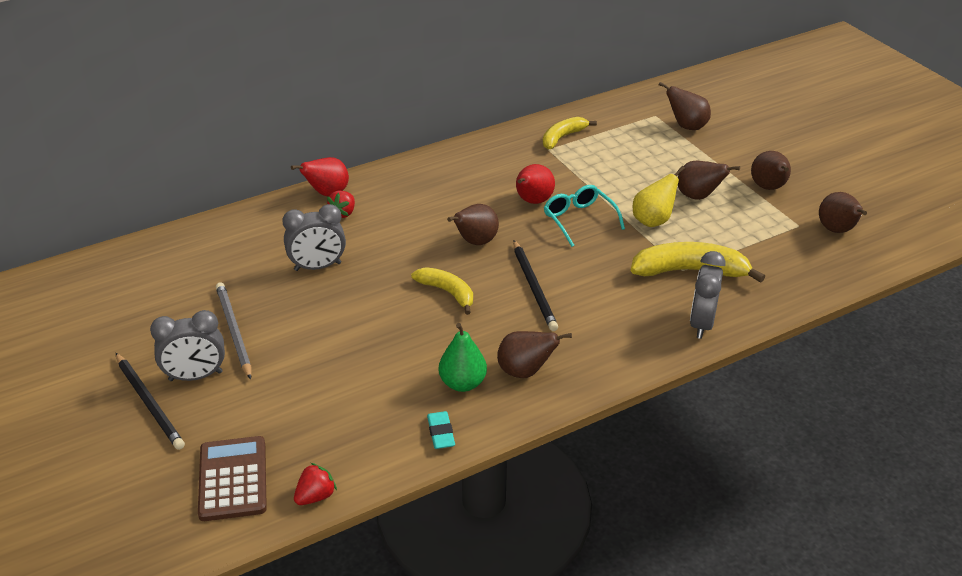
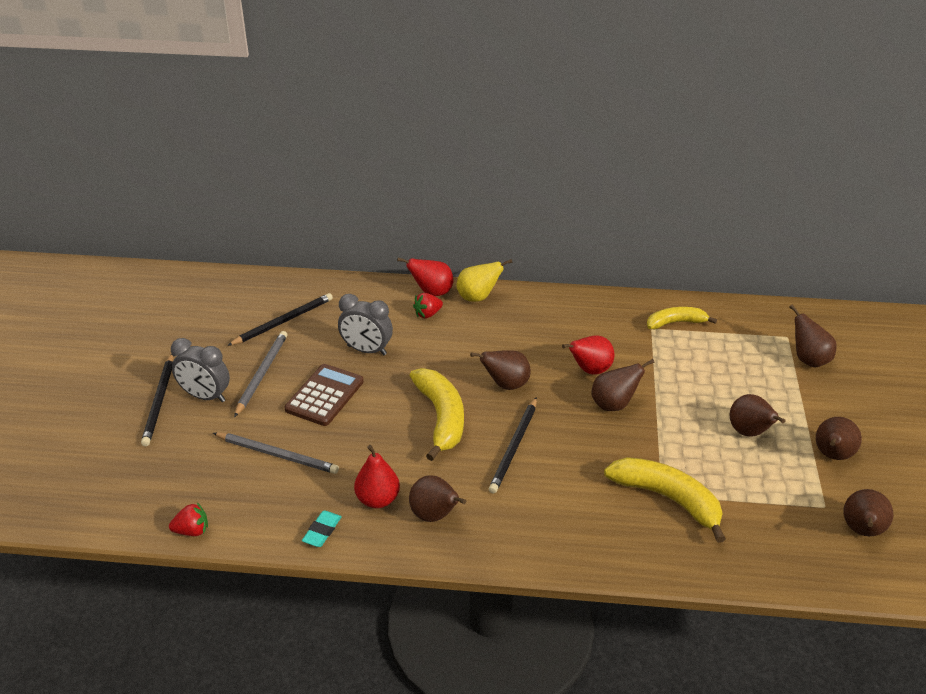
camera: 35 degrees right, 0 degrees up
brown calculator [198,436,267,521] -> brown calculator moved to [284,364,364,426]
yellow banana [411,267,473,315] -> yellow banana [409,368,464,461], size x1.60
green pear [439,323,487,392] -> red pear [354,445,400,508]
turquoise glasses [544,185,625,247] -> brown pear [591,359,655,411]
yellow pear [633,166,685,227] -> yellow pear moved to [456,259,513,302]
grey clock [690,251,726,339] -> none
none -> grey pencil [213,433,339,474]
none -> black pencil [227,293,333,346]

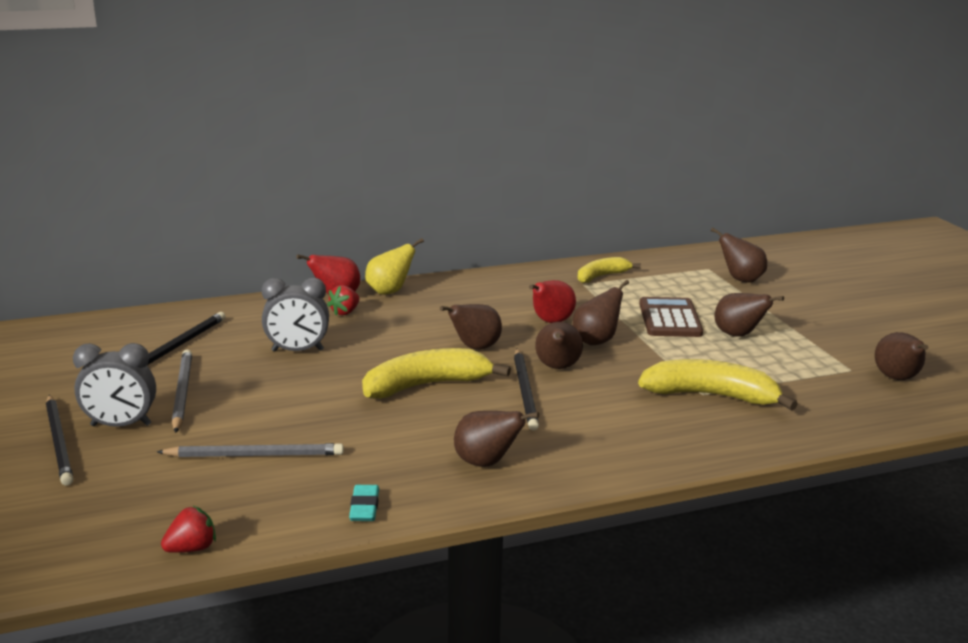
camera: 25 degrees left, 15 degrees down
brown calculator [284,364,364,426] -> brown calculator moved to [639,297,703,337]
red pear [354,445,400,508] -> none
yellow banana [409,368,464,461] -> yellow banana turned 75 degrees counterclockwise [362,348,511,399]
brown pear [816,417,862,460] -> brown pear moved to [535,322,583,369]

